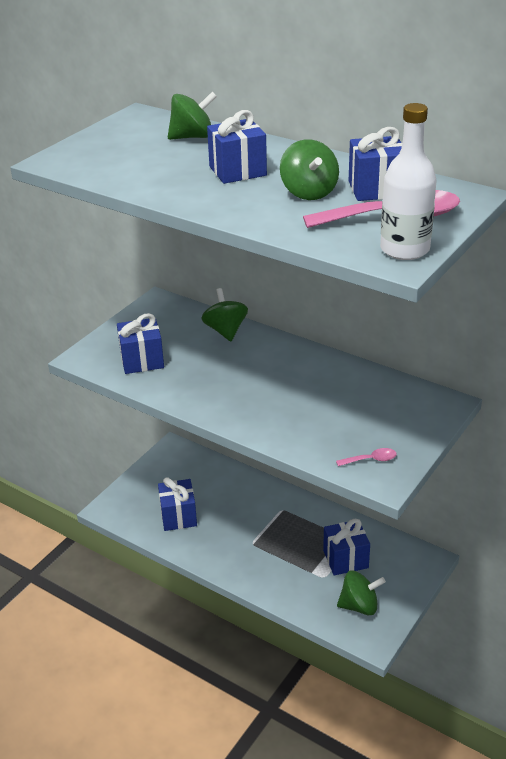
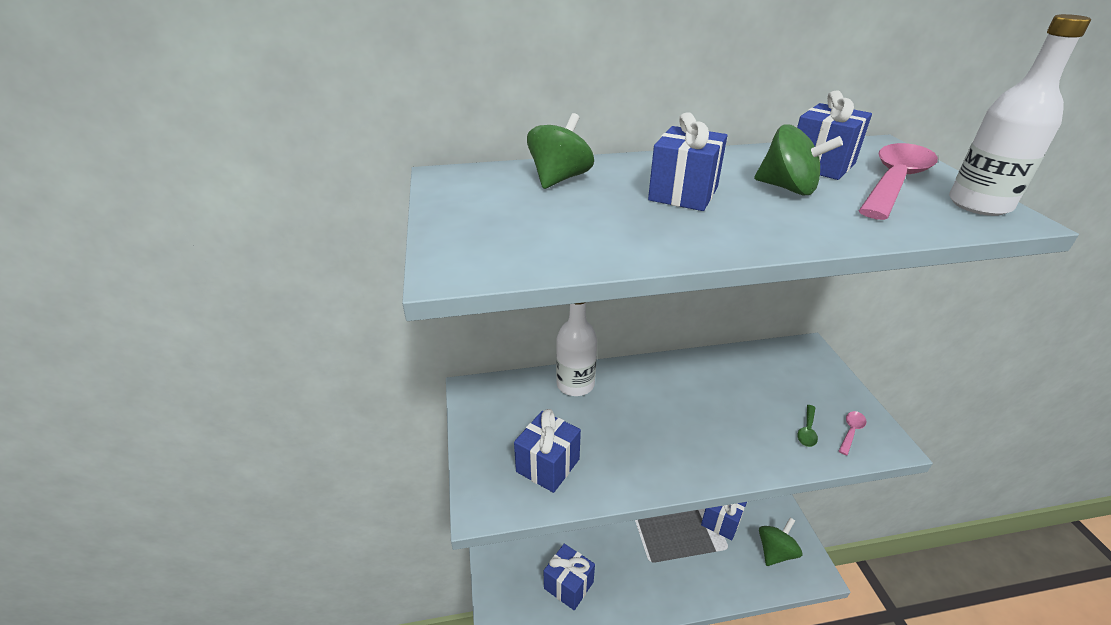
camera: 45 degrees left, 0 degrees up
green spinning top [202,288,248,341] -> white bottle [556,302,597,396]
none -> green spoon [797,405,818,447]

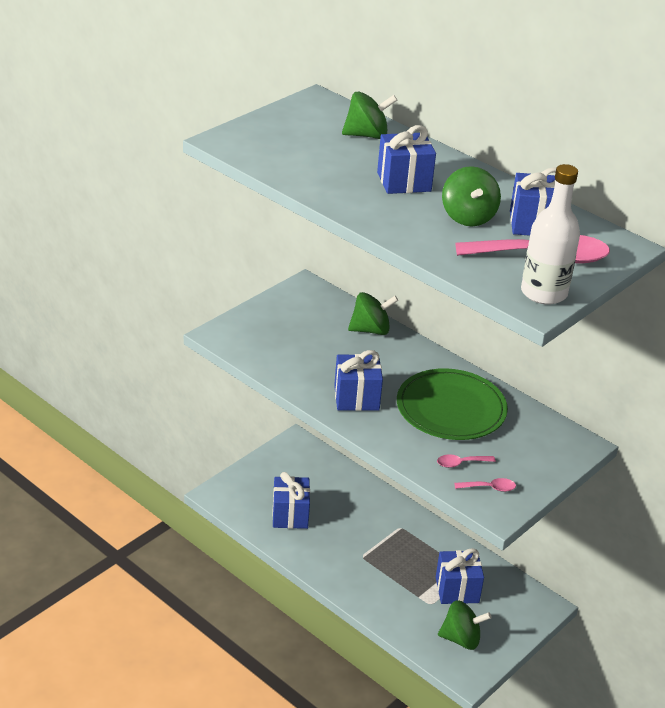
camera: 50 degrees right, 0 degrees up
blue gift [514,409,581,493] -> blue gift moved to [334,350,383,411]
white bottle [556,302,597,396] -> green spinning top [348,292,398,335]
green spoon [797,405,818,447] -> pink spoon [437,455,496,468]
none -> green plate [397,368,508,440]

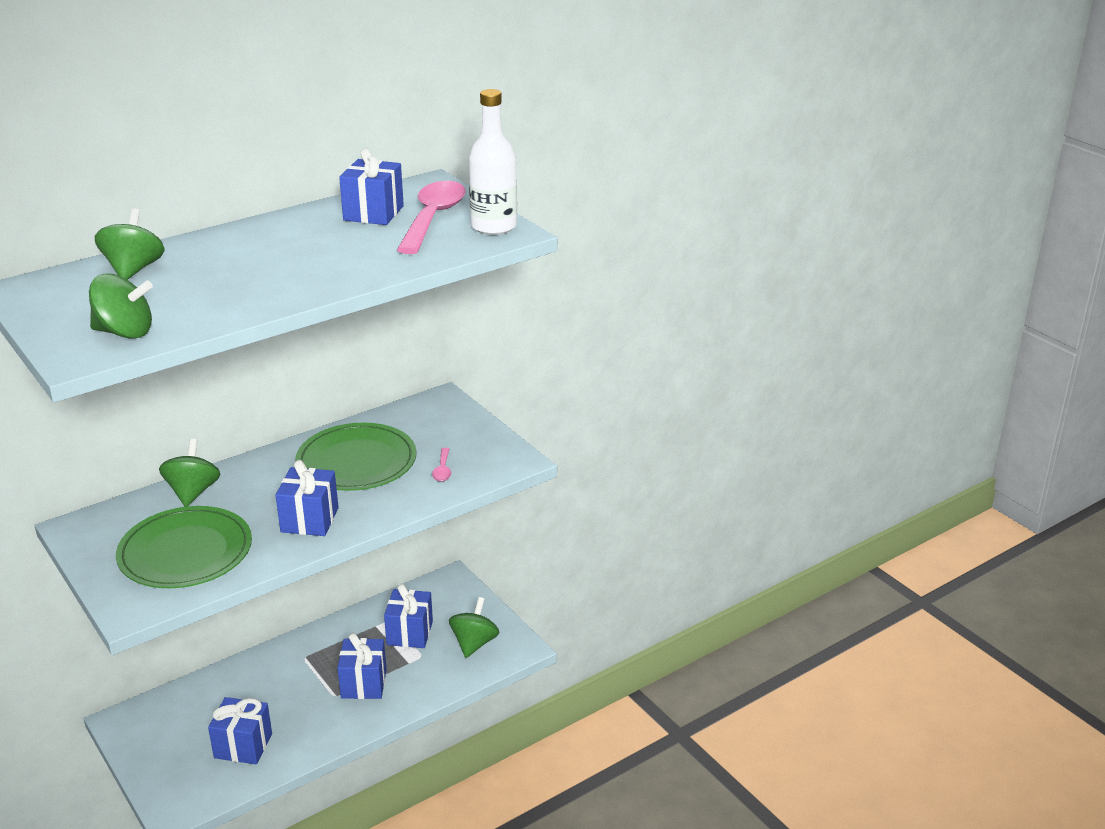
camera: 75 degrees left, 5 degrees down
blue gift [377,125,436,194] -> blue gift moved to [337,633,386,699]
green spinning top [442,166,501,226] -> green spinning top moved to [89,273,153,339]
pink spoon [454,478,516,492] -> none
none -> green plate [116,506,252,588]

